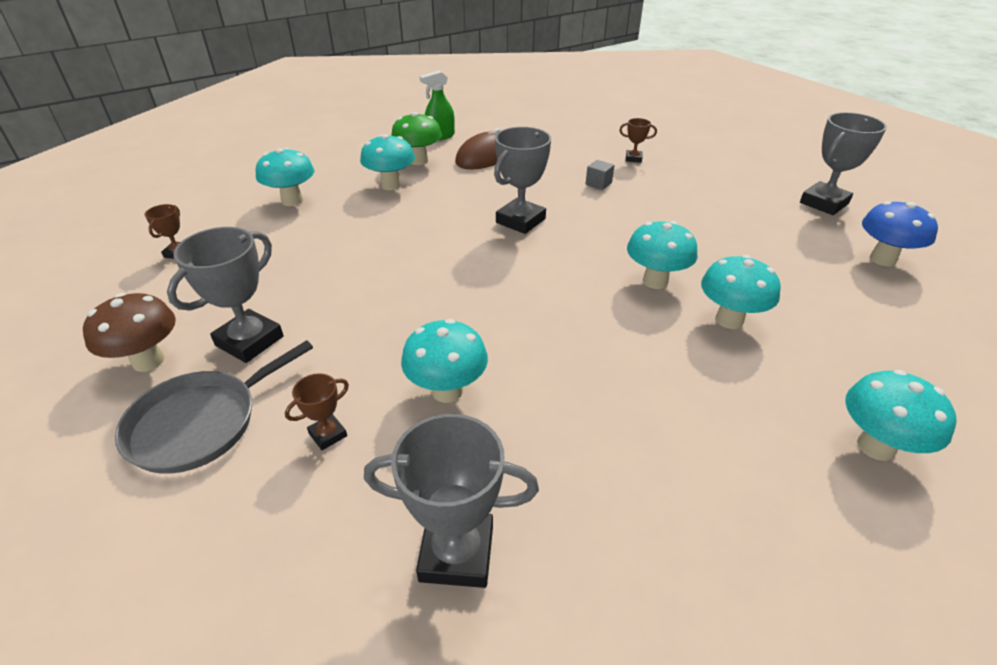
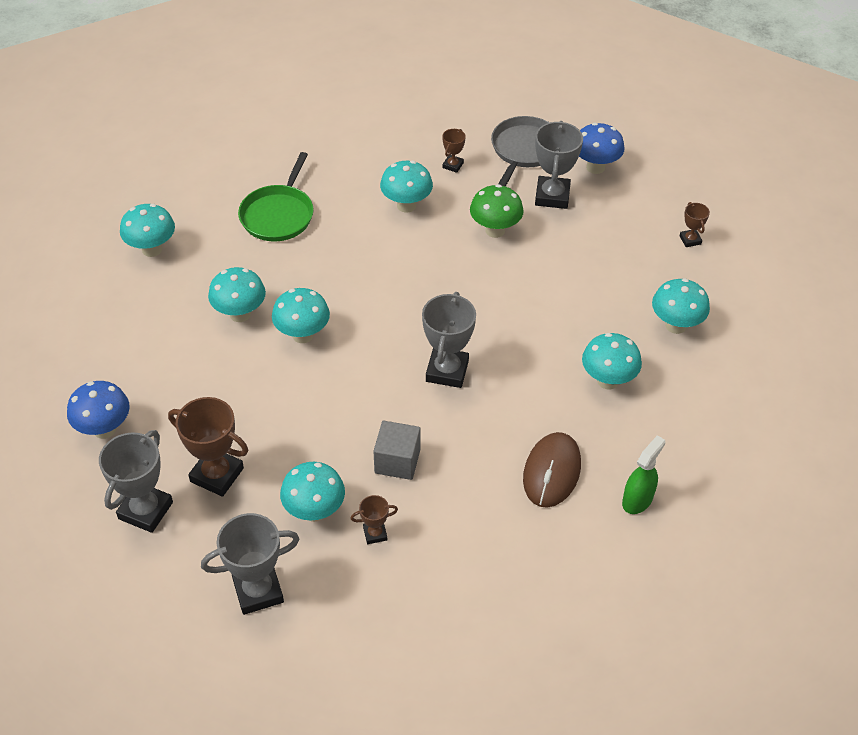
camera: 155 degrees right, 10 degrees up
brown mushroom [83,293,176,372] -> blue mushroom [579,123,624,174]
grey trophy [364,414,539,588] -> grey trophy moved to [201,513,299,615]
green mushroom [391,112,442,165] -> green mushroom moved to [470,184,524,238]
grey cube [586,160,614,190] -> grey cube [373,421,421,480], size x1.67
none -> brown trophy [168,397,248,497]
none -> green pan [238,152,314,241]
none -> turquoise mushroom [280,462,345,522]

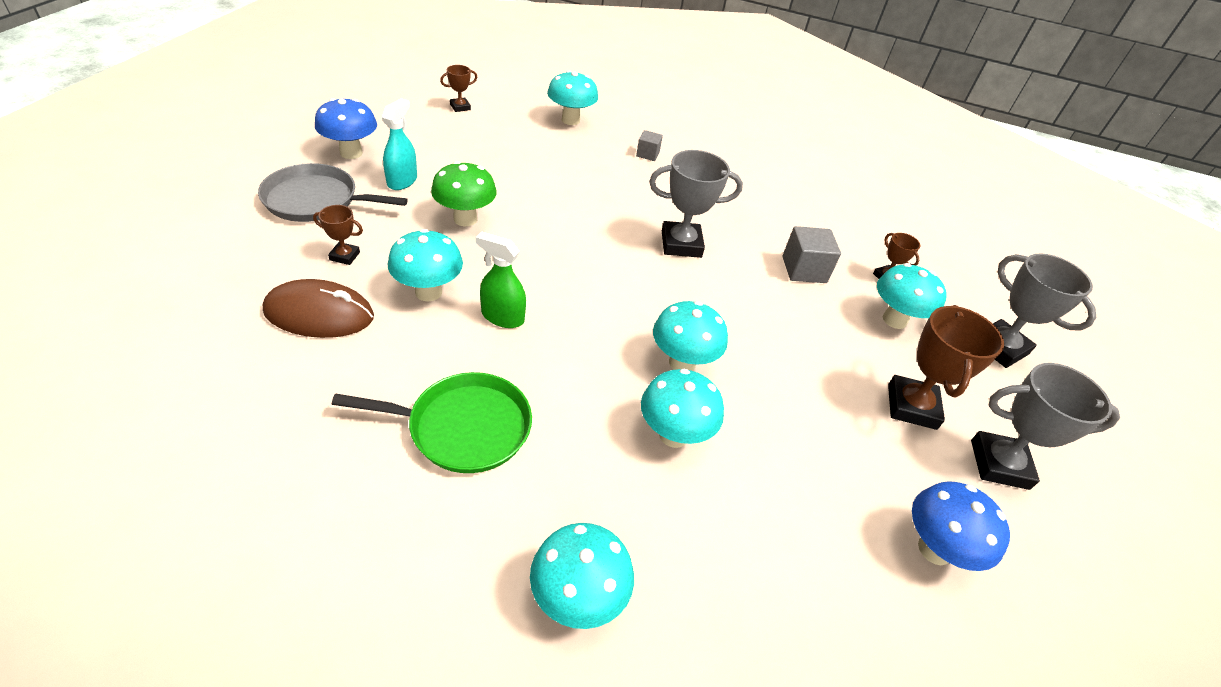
camera: 110 degrees left, 5 degrees down
brown mouse [523,432,581,508] -> brown mouse moved to [263,279,374,338]
grey trophy [535,121,583,209] -> turquoise spray bottle [382,98,417,190]
turquoise mushroom [582,333,642,390] -> grey cube [636,130,663,161]
green spray bottle [622,435,665,514] -> green spray bottle moved to [476,232,526,328]

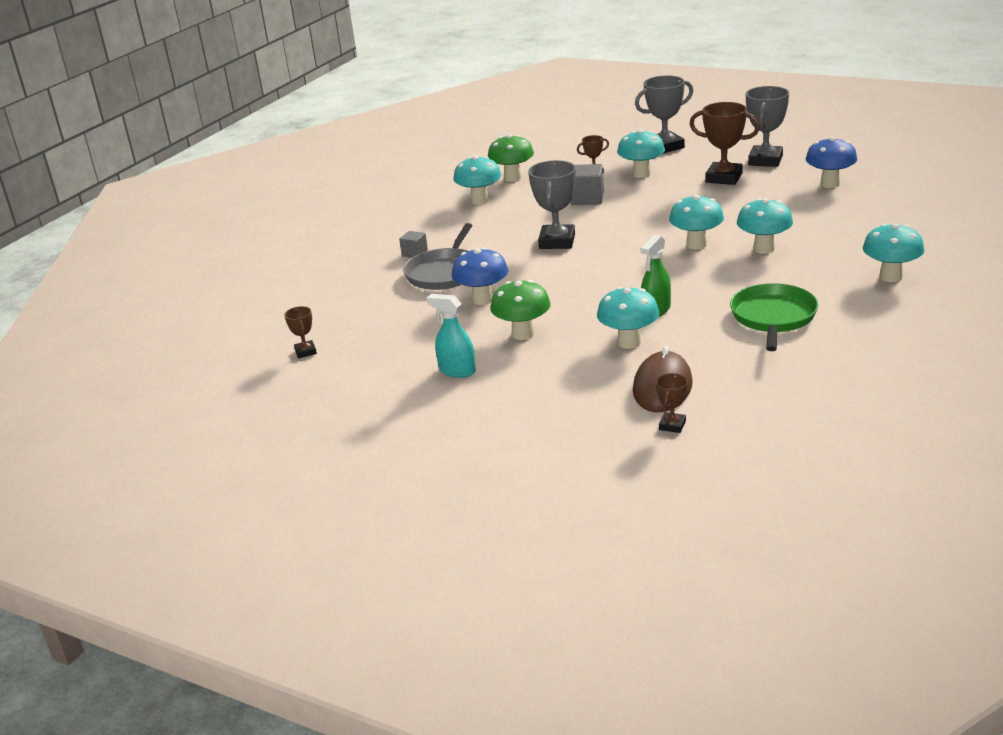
camera: 70 degrees left, 15 degrees down
grey pan [258,163,408,222] -> grey pan moved to [403,223,472,290]
brown trophy [313,205,363,265] -> brown trophy moved to [656,373,688,433]
blue mushroom [315,98,377,159] -> blue mushroom moved to [452,247,508,305]
turquoise mushroom [547,71,598,125] -> turquoise mushroom moved to [453,156,501,205]
none -> green mushroom [488,134,534,182]

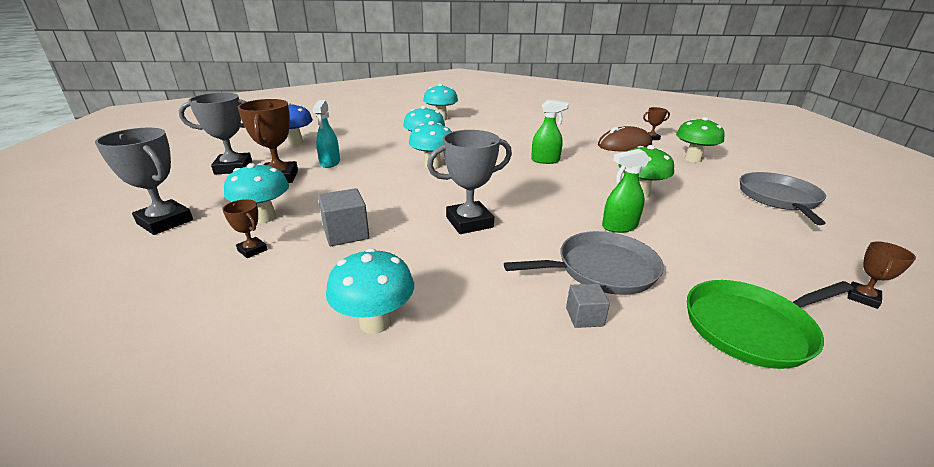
camera: 125 degrees left, 0 degrees up
turquoise spray bottle [426,294,476,378] -> turquoise spray bottle moved to [313,100,340,168]
blue mushroom [452,247,508,305] -> green spray bottle [602,149,650,233]
green mushroom [488,134,534,182] -> green mushroom moved to [676,117,725,163]
turquoise mushroom [597,287,659,349] -> none
green pan [730,283,818,351] -> green pan moved to [687,280,854,369]
none -> grey pan [740,172,826,225]

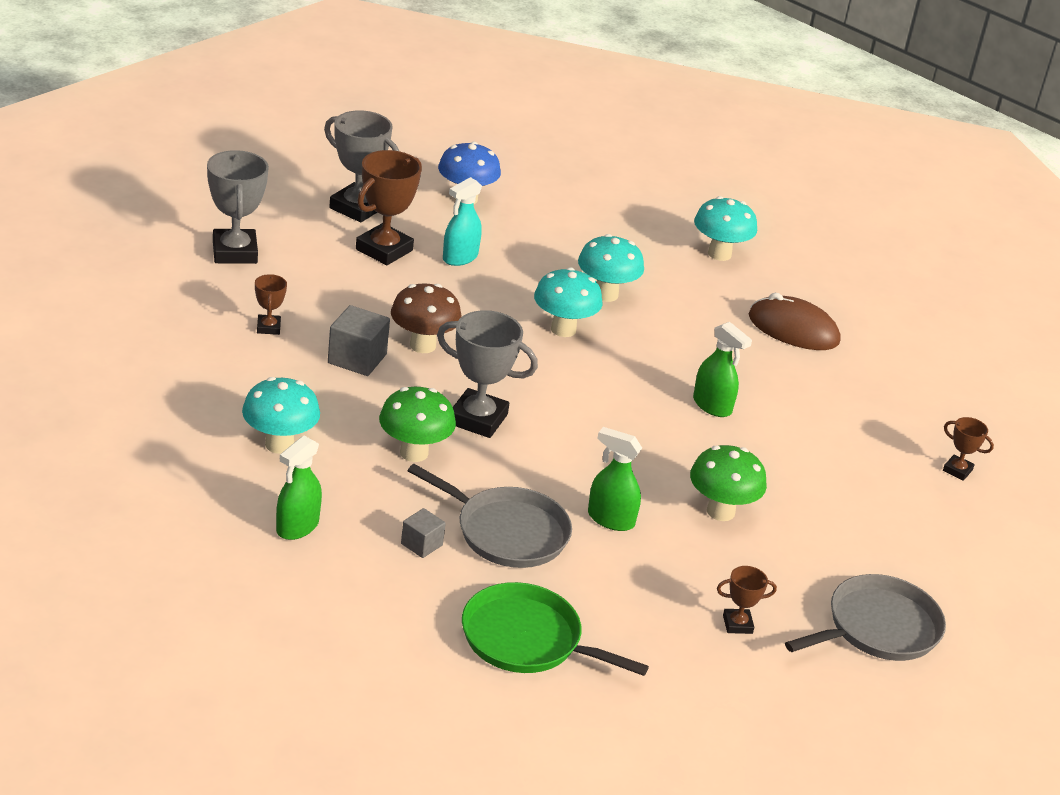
camera: 40 degrees right, 5 degrees up
turquoise mushroom [224,163,289,223] -> none
brown mouse [598,126,652,152] -> brown mouse moved to [749,293,840,350]
green mushroom [676,117,725,163] -> green mushroom moved to [379,387,456,462]
brown trophy [848,241,916,309] -> brown trophy moved to [717,566,777,634]
none -> green spray bottle [276,436,322,540]
none -> brown mushroom [391,283,461,353]

